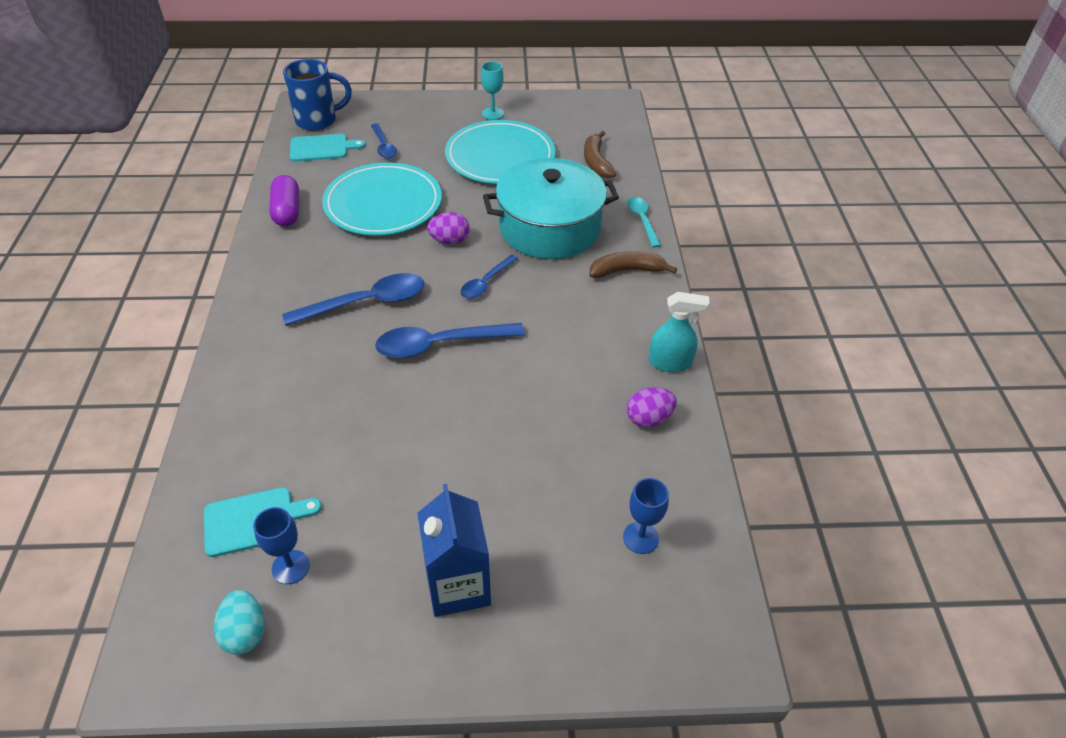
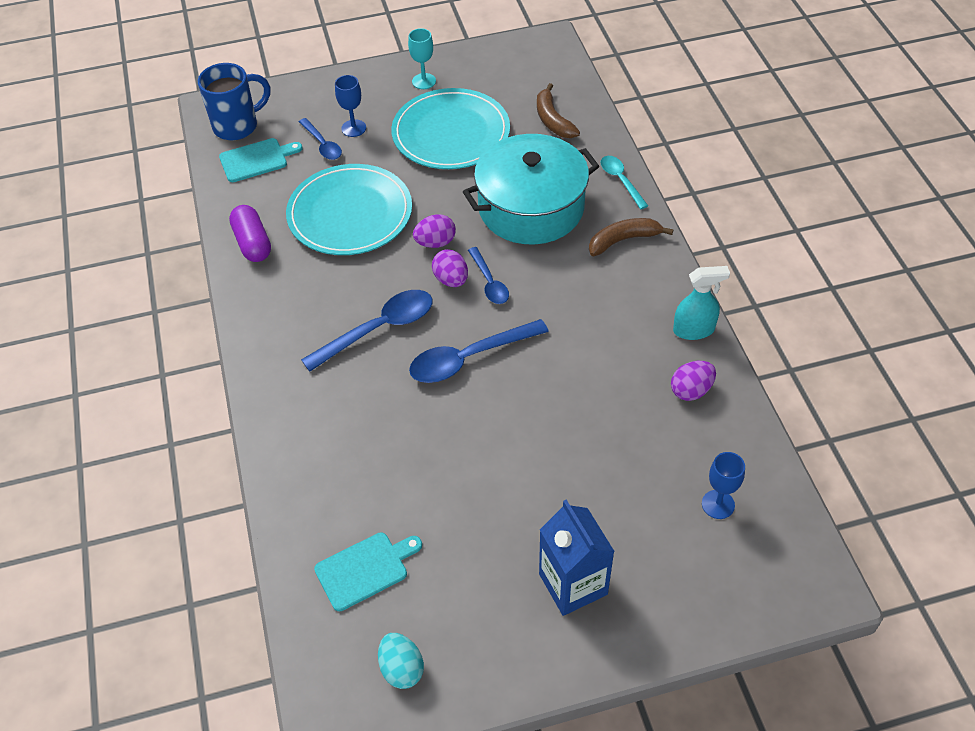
camera: 10 degrees left, 5 degrees up
blue goblet [253,507,310,584] -> blue goblet moved to [335,75,366,137]
blue spoon [461,255,518,299] -> blue spoon turned 45 degrees counterclockwise [468,247,509,304]
none -> purple egg [432,249,468,287]

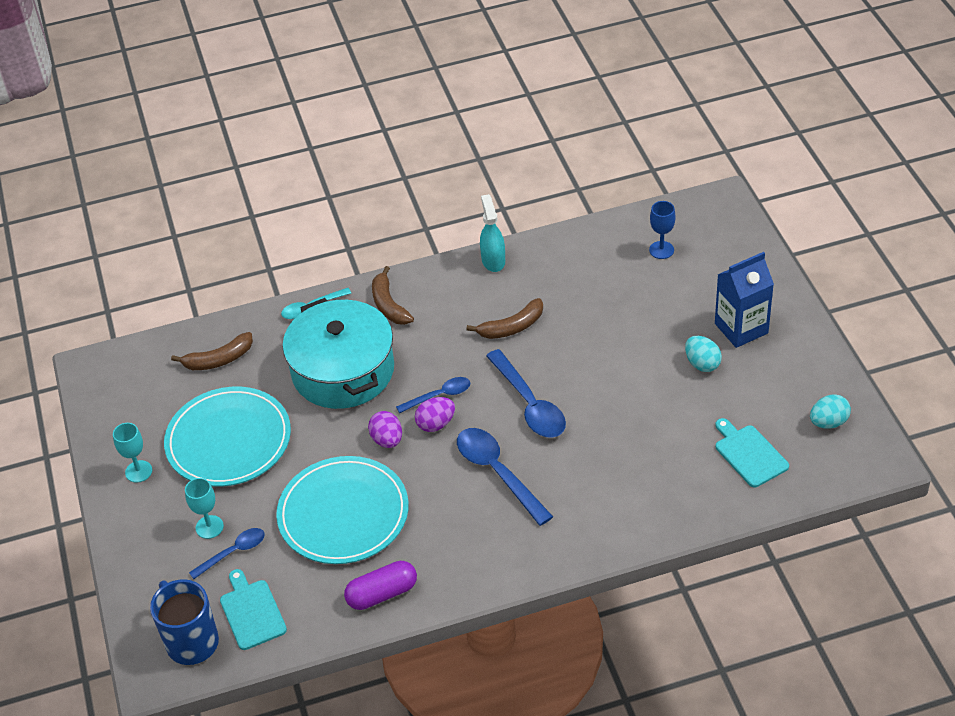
camera: 90 degrees left, 5 degrees down
blue goblet [335,75,366,137] -> turquoise goblet [185,478,224,539]
purple egg [671,361,716,401] -> none
none -> brown banana [466,298,543,339]
none -> turquoise egg [685,336,722,372]

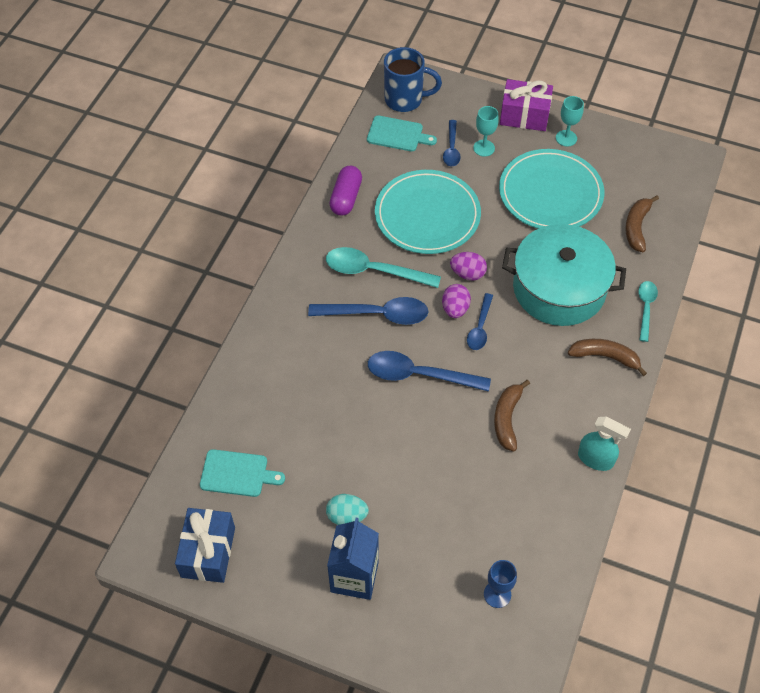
camera: 125 degrees right, 10 degrees up
turquoise egg [810,394,851,429] -> blue gift [175,508,235,583]
none -> turquoise spoon [326,247,441,288]
none -> purple gift [500,79,553,131]

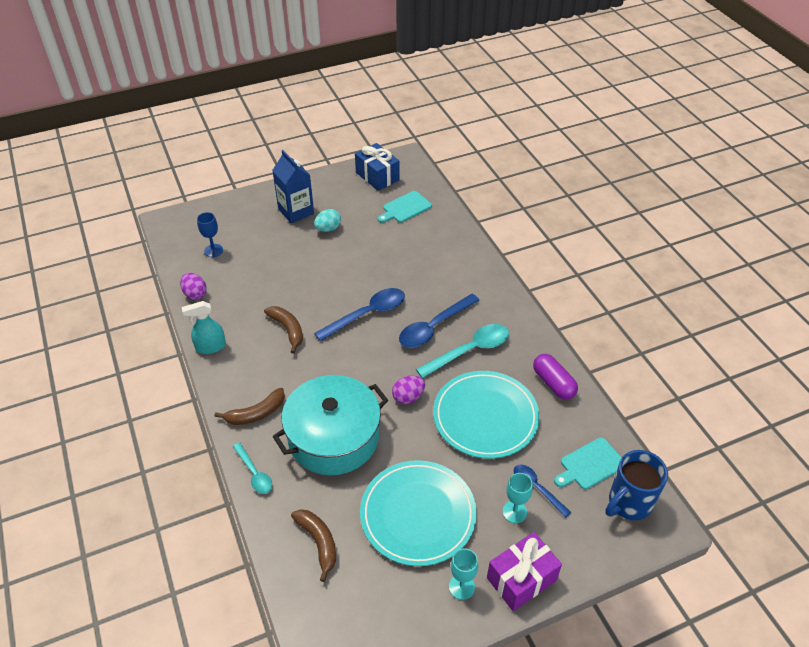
camera: 135 degrees right, 10 degrees down
purple egg [442,284,471,318] -> purple egg moved to [180,273,207,300]
blue spoon [467,293,493,350] -> none

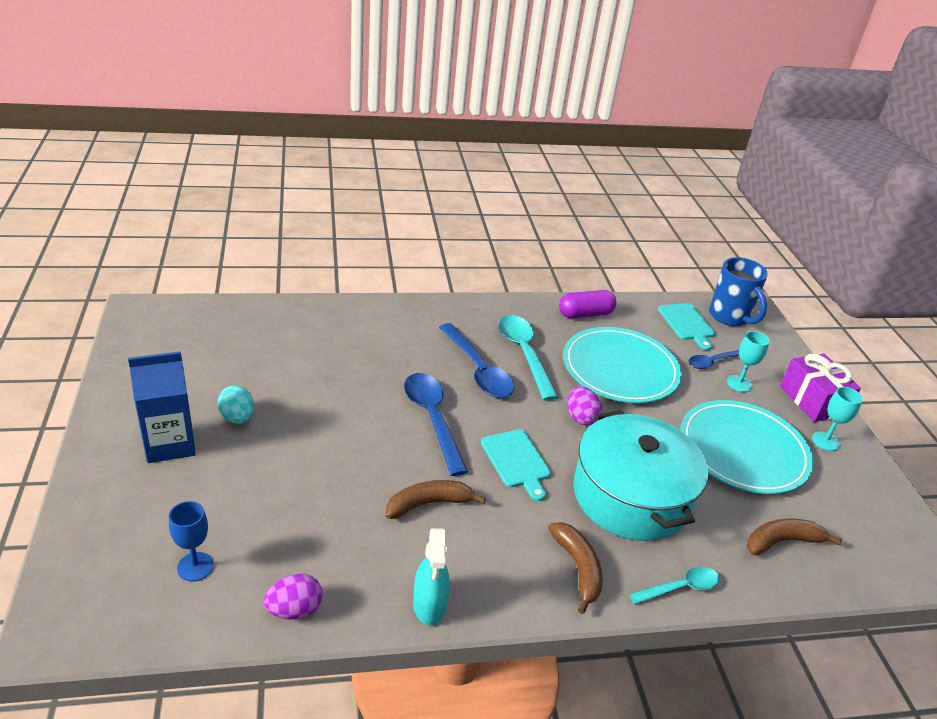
camera: 80 degrees left, 10 degrees down
blue gift [355,143,400,191] -> none
turquoise cutting board [378,191,432,223] -> turquoise cutting board moved to [481,429,551,501]

